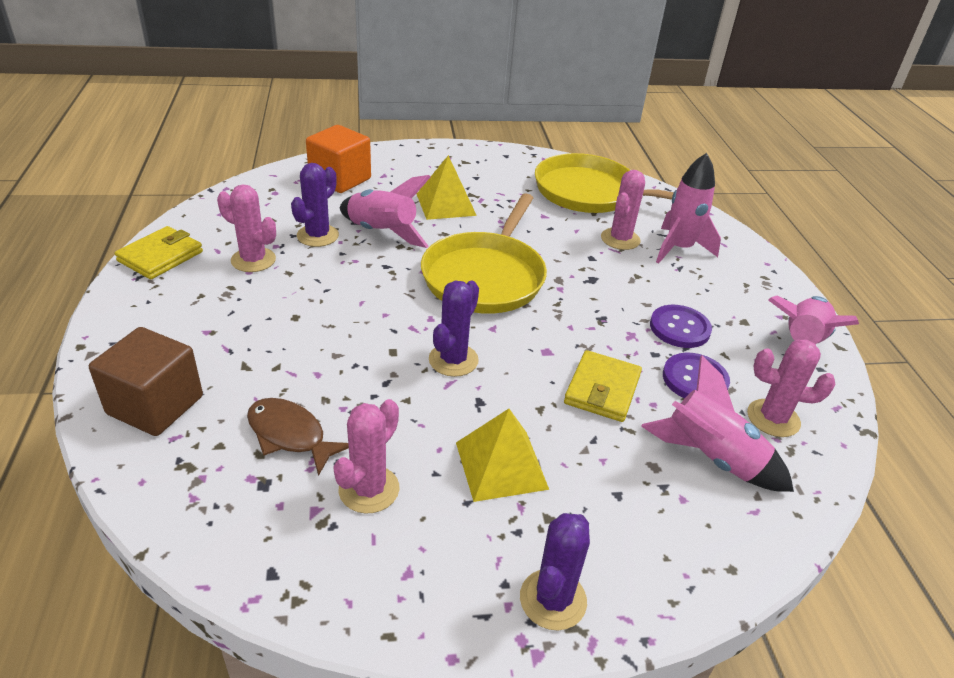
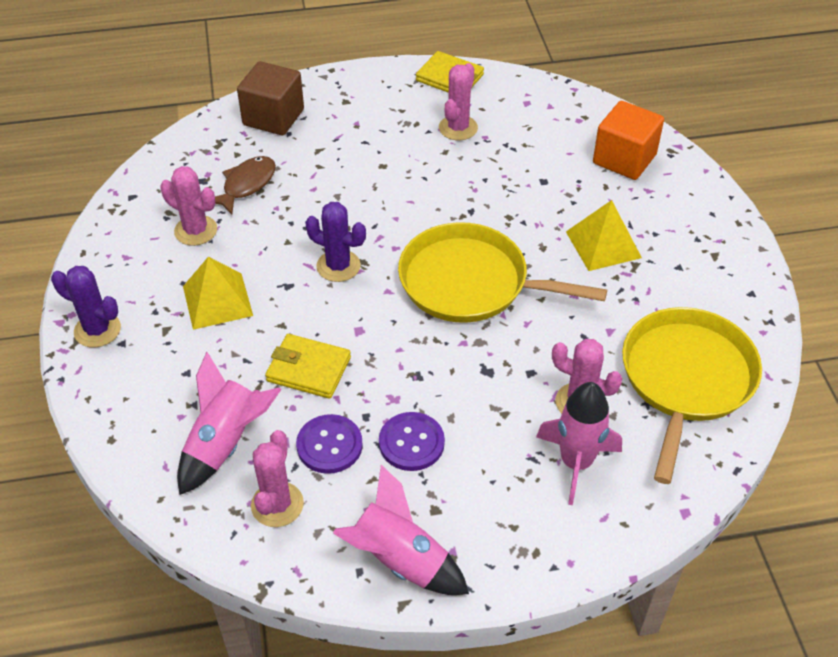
camera: 90 degrees right, 10 degrees up
purple cactus [291,163,339,247] -> none
pink rocket [340,175,431,248] -> none

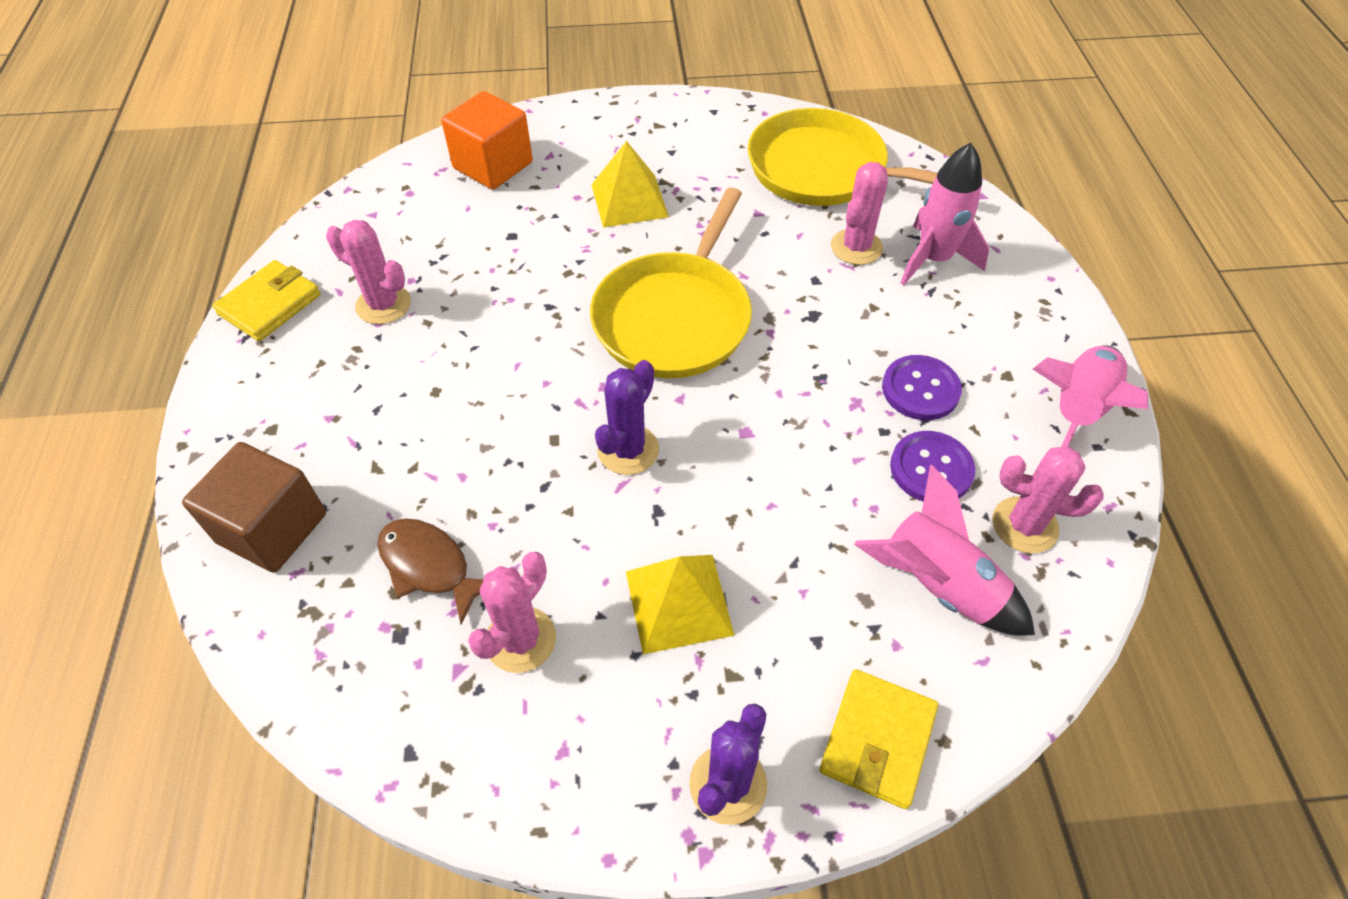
camera: 85 degrees left, 5 degrees up
yellow wallet [265,334,351,399] -> yellow wallet moved to [819,669,938,809]

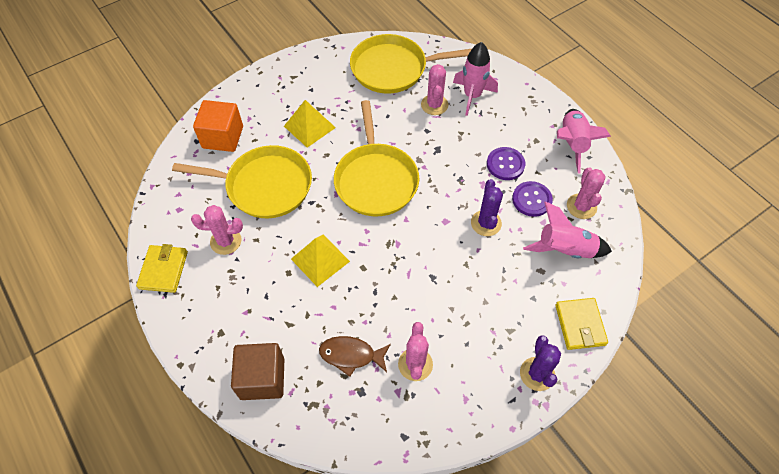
camera: 30 degrees left, 5 degrees up
purple cactus [595,360,659,475] -> purple cactus moved to [471,179,503,236]
yellow pyramid [626,555,735,654] -> yellow pyramid moved to [291,235,350,287]
pink cactus [992,446,1104,553] -> pink cactus turned 75 degrees counterclockwise [567,167,606,219]
none -> yellow pan [172,145,312,218]

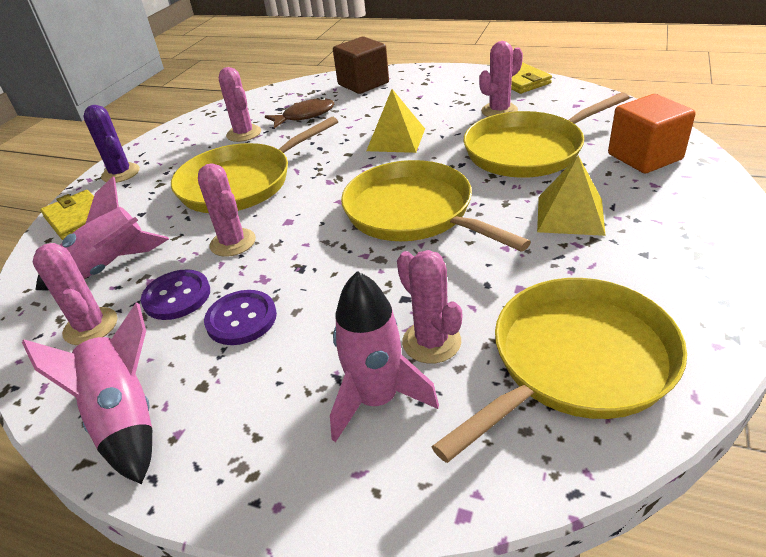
camera: 150 degrees right, 20 degrees down
purple cactus [471,179,503,236] -> pink cactus [198,164,256,257]
none -> yellow pan [171,117,338,213]

